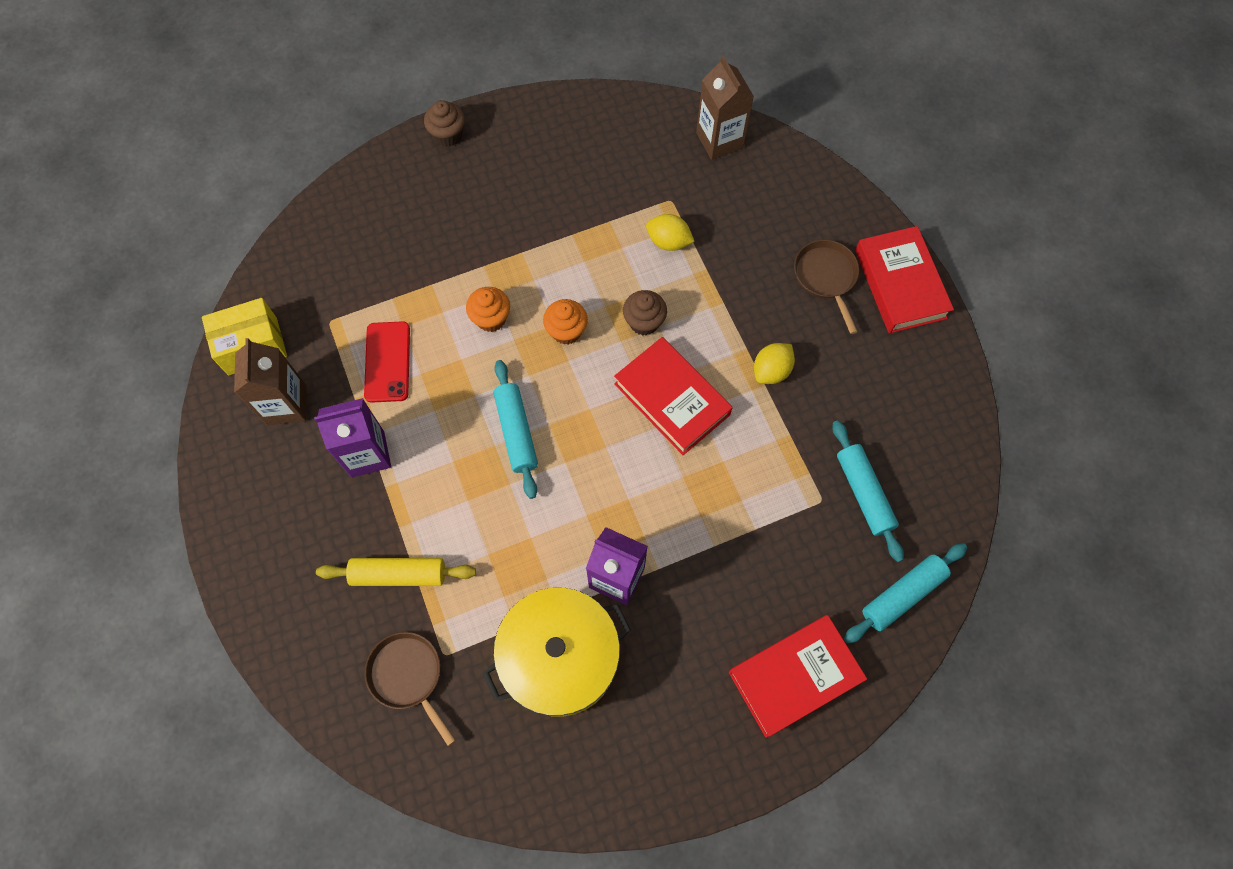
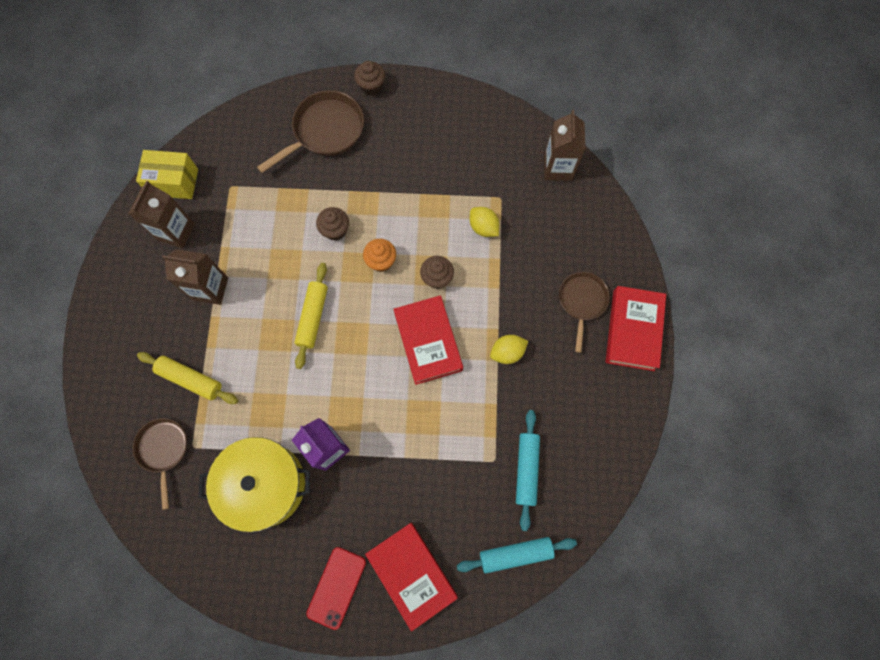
camera: 25 degrees right, 5 degrees up
purple carton [314,398,391,478] -> brown carton [162,249,228,305]
red phone [364,321,410,403] -> red phone moved to [306,547,366,630]
orange cupcake [466,287,510,332] -> brown cupcake [316,207,349,241]
turquoise rolling pin [493,360,538,499] -> yellow rolling pin [294,263,328,369]
red book [729,615,867,738] -> red book turned 60 degrees clockwise [365,523,458,632]
none -> brown pan [257,90,364,173]

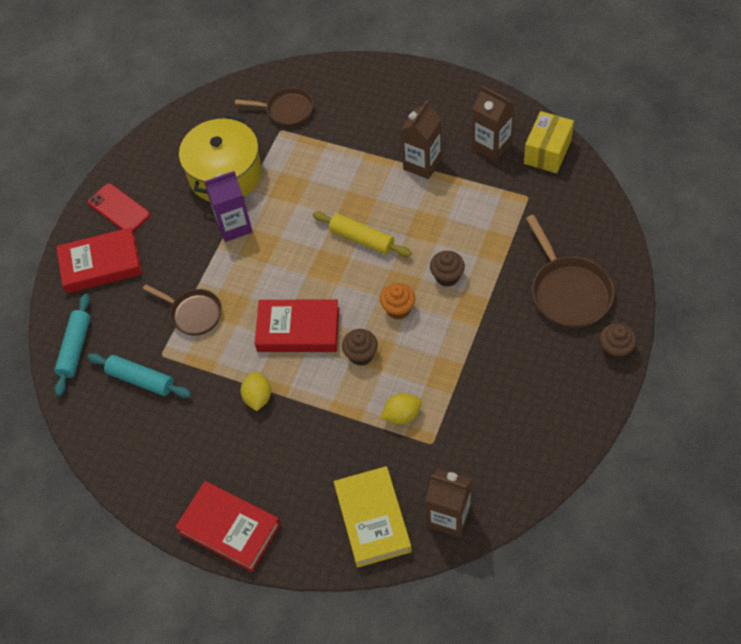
camera: 115 degrees right, 15 degrees down
yellow rolling pin [137,352,238,404] -> none
brown pan [559,272,610,353] -> brown pan moved to [143,284,222,336]
none -> yellow book [334,466,412,568]

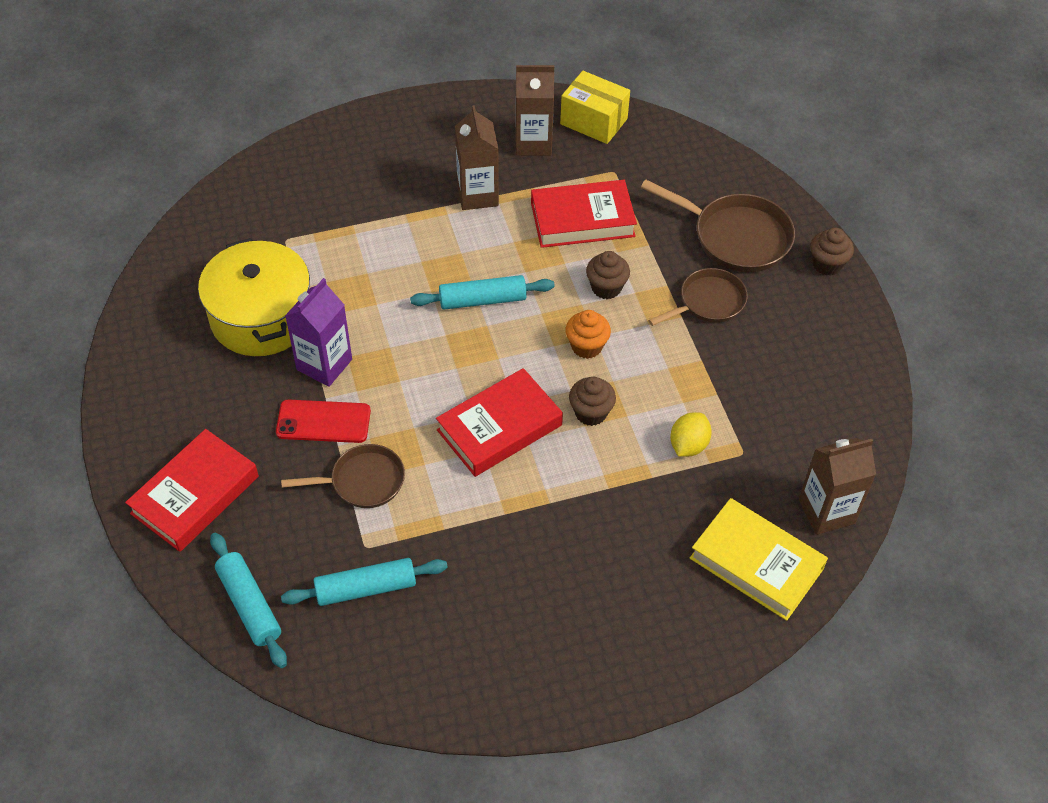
camera: 45 degrees left, 5 degrees down
red phone [88,183,150,233] -> red phone moved to [276,399,371,443]
red book [175,481,281,572] -> red book moved to [531,180,637,248]
brown pan [235,87,314,126] -> brown pan moved to [648,268,748,326]
yellow lemon [241,371,271,411] -> none
yellow rolling pin [313,211,412,257] -> turquoise rolling pin [410,275,555,310]
yellow box [524,111,574,173] -> yellow box turned 45 degrees counterclockwise [560,71,630,144]

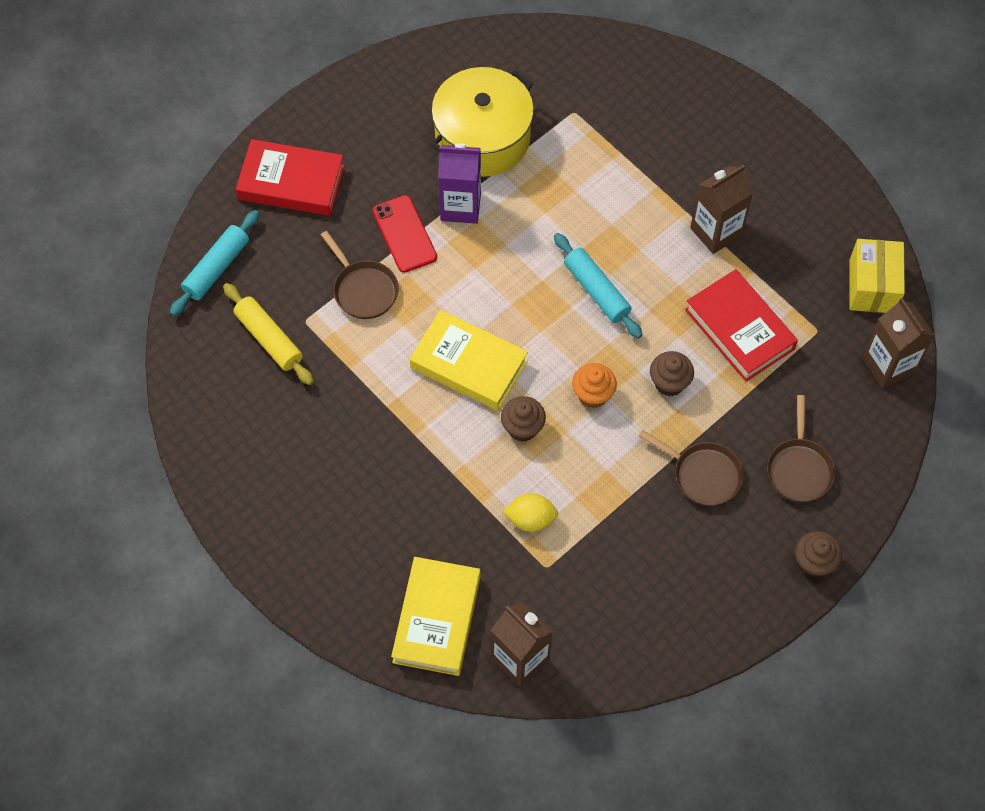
camera: 65 degrees right, 10 degrees up
turquoise rolling pin [281,558,448,606] -> yellow rolling pin [223,283,314,385]
red book [436,368,563,477] -> yellow book [410,310,528,411]
brown carton [515,65,554,156] -> brown carton moved to [863,298,934,389]
brown pan [641,179,795,272] -> brown pan [767,395,836,502], size x0.66

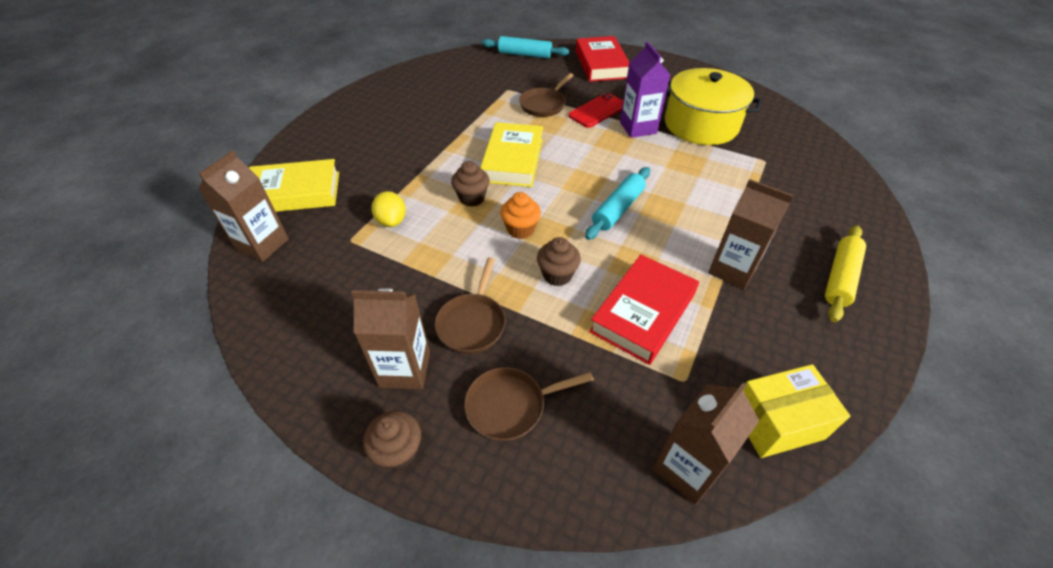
camera: 70 degrees right, 15 degrees down
yellow rolling pin [223,283,314,385] -> yellow rolling pin moved to [825,225,866,322]
none -> brown carton [351,288,430,389]

